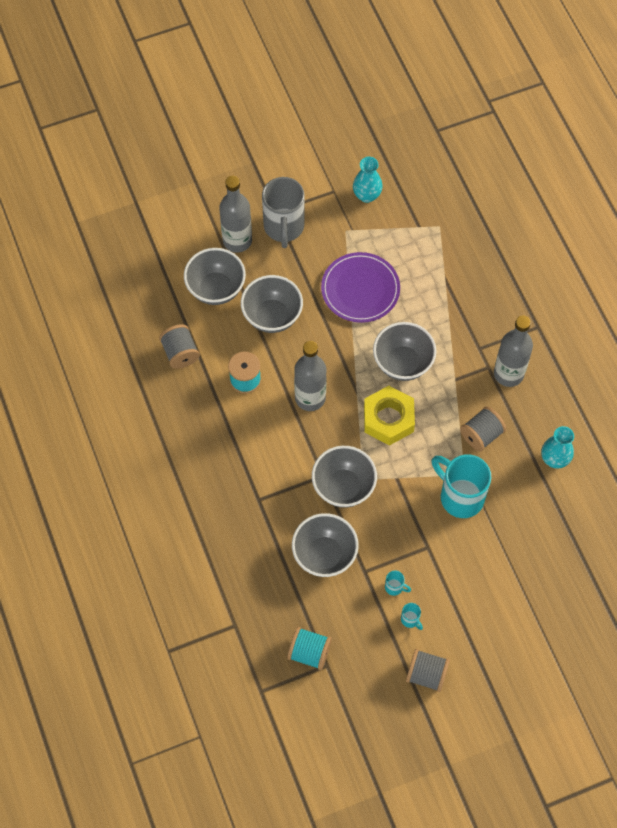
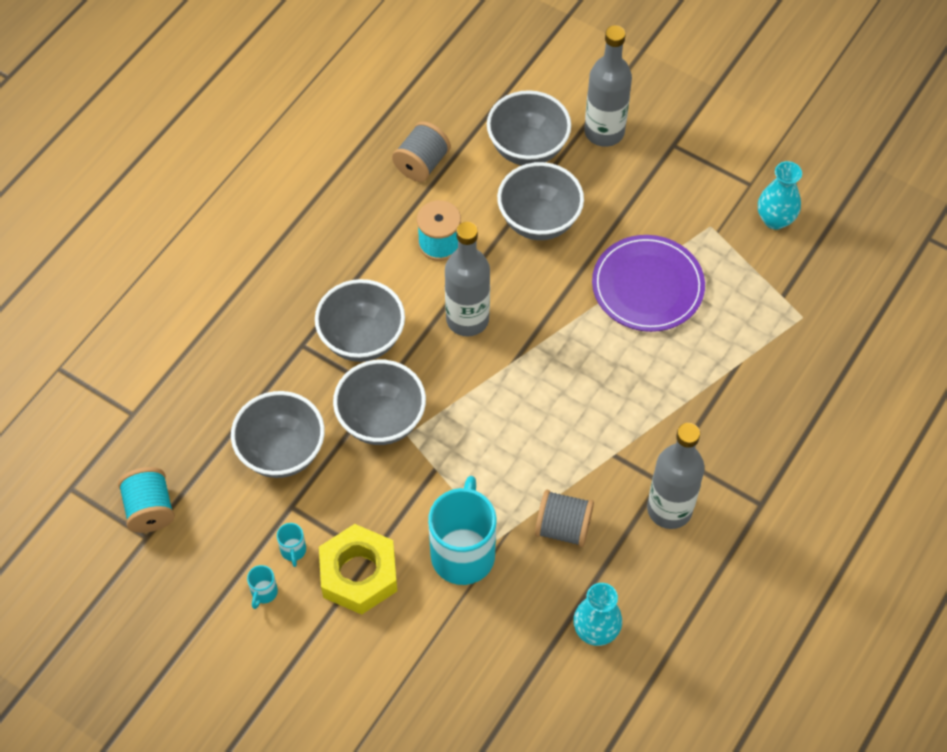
camera: 55 degrees right, 5 degrees down
grey mug [262,177,305,248] -> none
yellow nut [364,386,415,446] -> yellow nut moved to [319,524,397,615]
grey bowl [373,322,437,381] -> grey bowl moved to [315,279,405,362]
grey spool [406,649,450,692] -> none

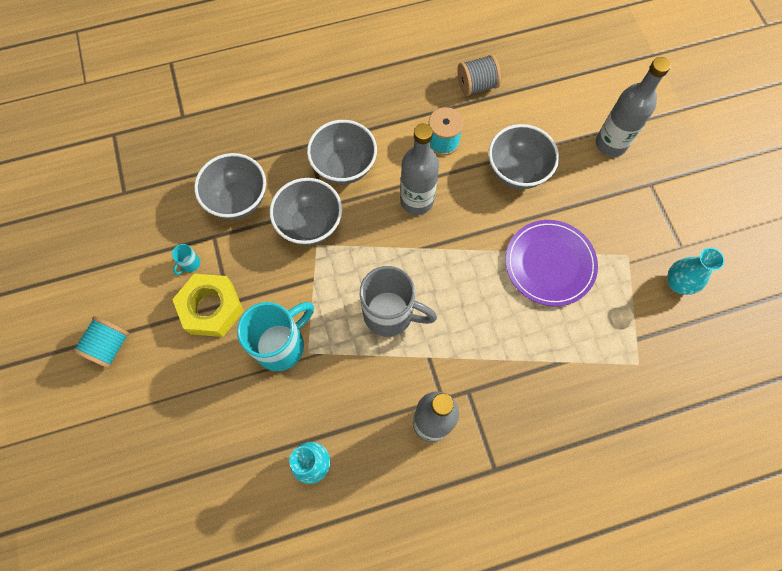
camera: 40 degrees right, 10 degrees up
turquoise spool [118,467,175,533] -> turquoise spool moved to [72,316,130,368]
turquoise mug [247,565,278,609] -> none
grey bowl [487,90,571,165] -> none
grey spool [535,490,594,547] -> none
none -> grey mug [360,266,437,337]

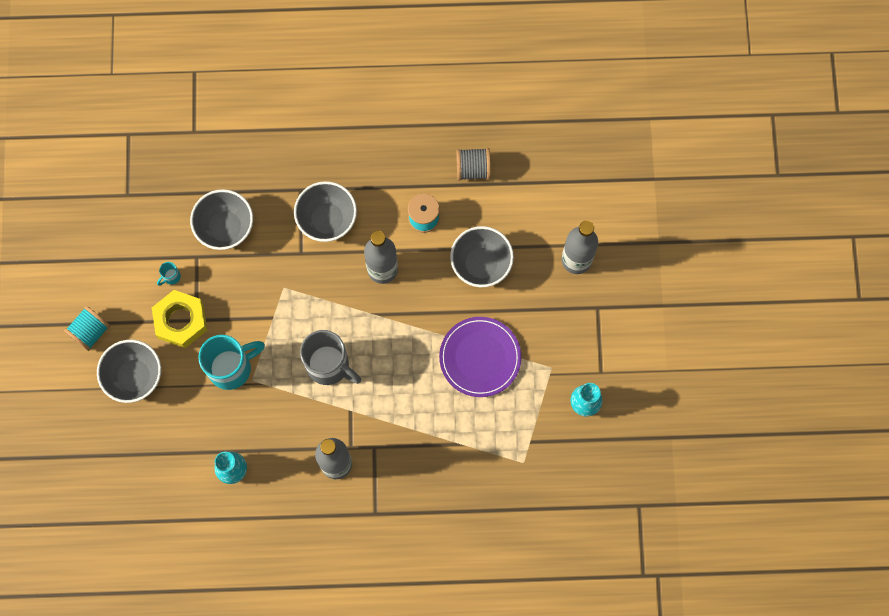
camera: 15 degrees right, 5 degrees up
grey bowl [270,178,342,245] -> grey bowl moved to [97,340,161,403]

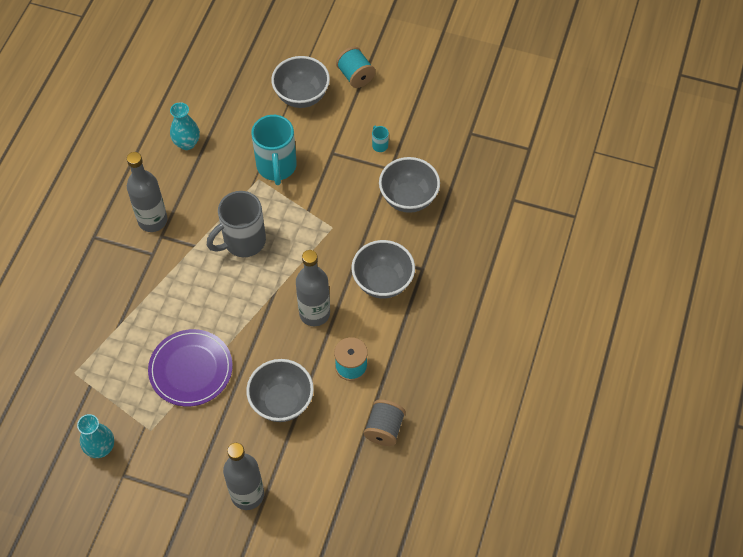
camera: 110 degrees right, 15 degrees down
yellow nut [152,290,207,348] -> none

